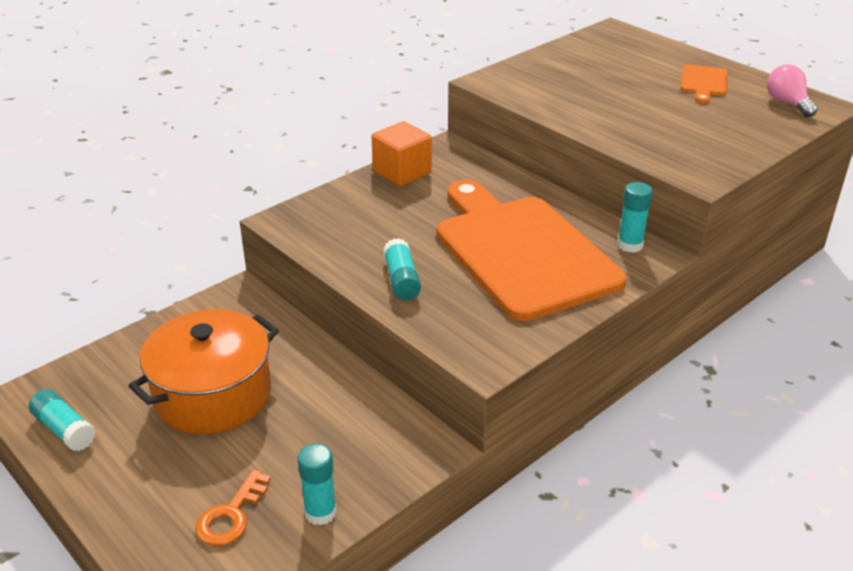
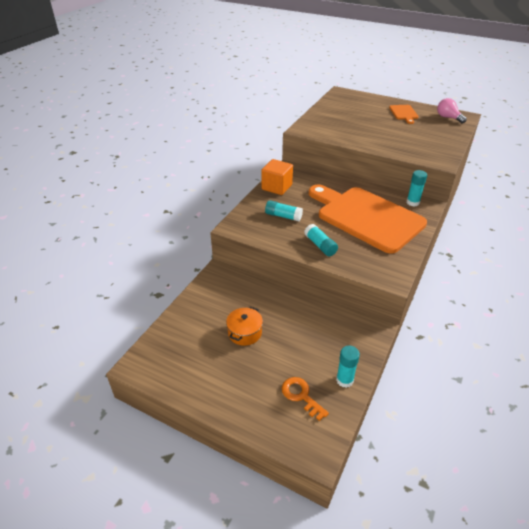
camera: 20 degrees left, 5 degrees up
turquoise glue stick [29,389,96,451] -> turquoise glue stick moved to [265,200,303,222]
orange pot [129,309,279,435] -> orange pot [226,307,263,346], size x0.52
orange key [195,469,271,546] -> orange key turned 135 degrees clockwise [282,377,329,421]

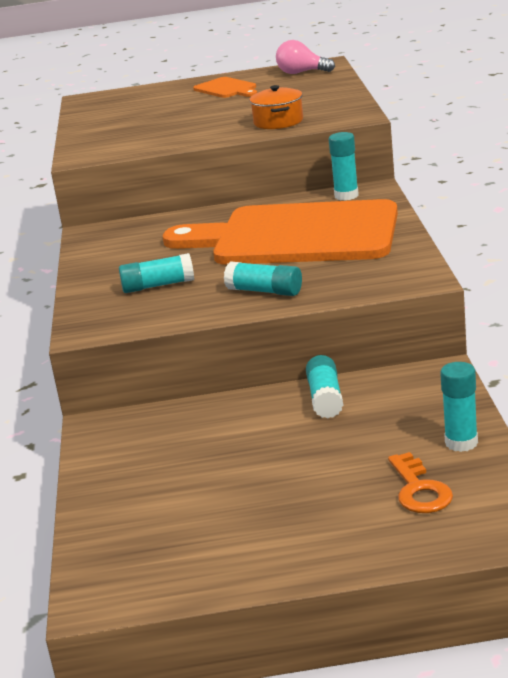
camera: 30 degrees left, 15 degrees down
orange pot [226,307,263,346] -> orange pot moved to [249,85,303,129]
orange cube [261,159,293,195] -> none
orange key [282,377,329,421] -> orange key turned 120 degrees counterclockwise [388,452,453,513]
none -> turquoise glue stick [306,355,343,419]

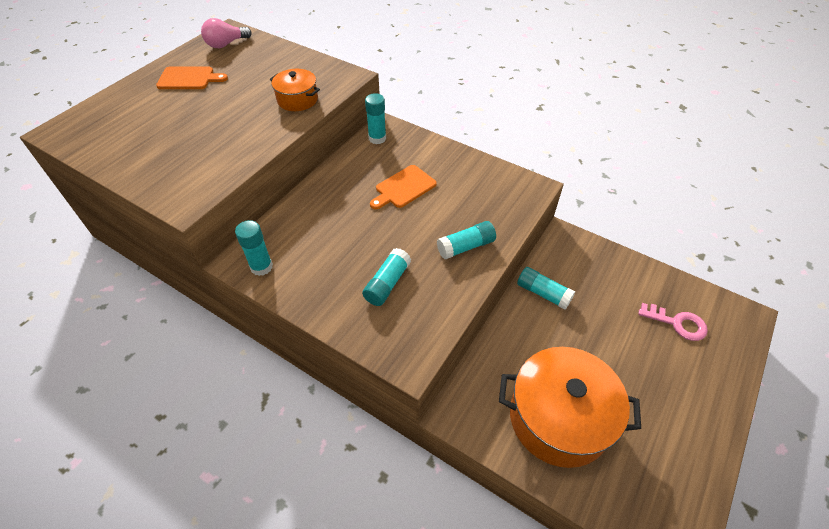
camera: 55 degrees left, 25 degrees up
orange cutting board [163,199,398,265] -> orange cutting board [370,165,437,209], size x0.40
orange key [388,452,453,513] -> pink key [638,303,708,341]
turquoise glue stick [440,362,478,452] -> turquoise glue stick moved to [235,220,273,276]
none -> orange pot [499,347,641,468]

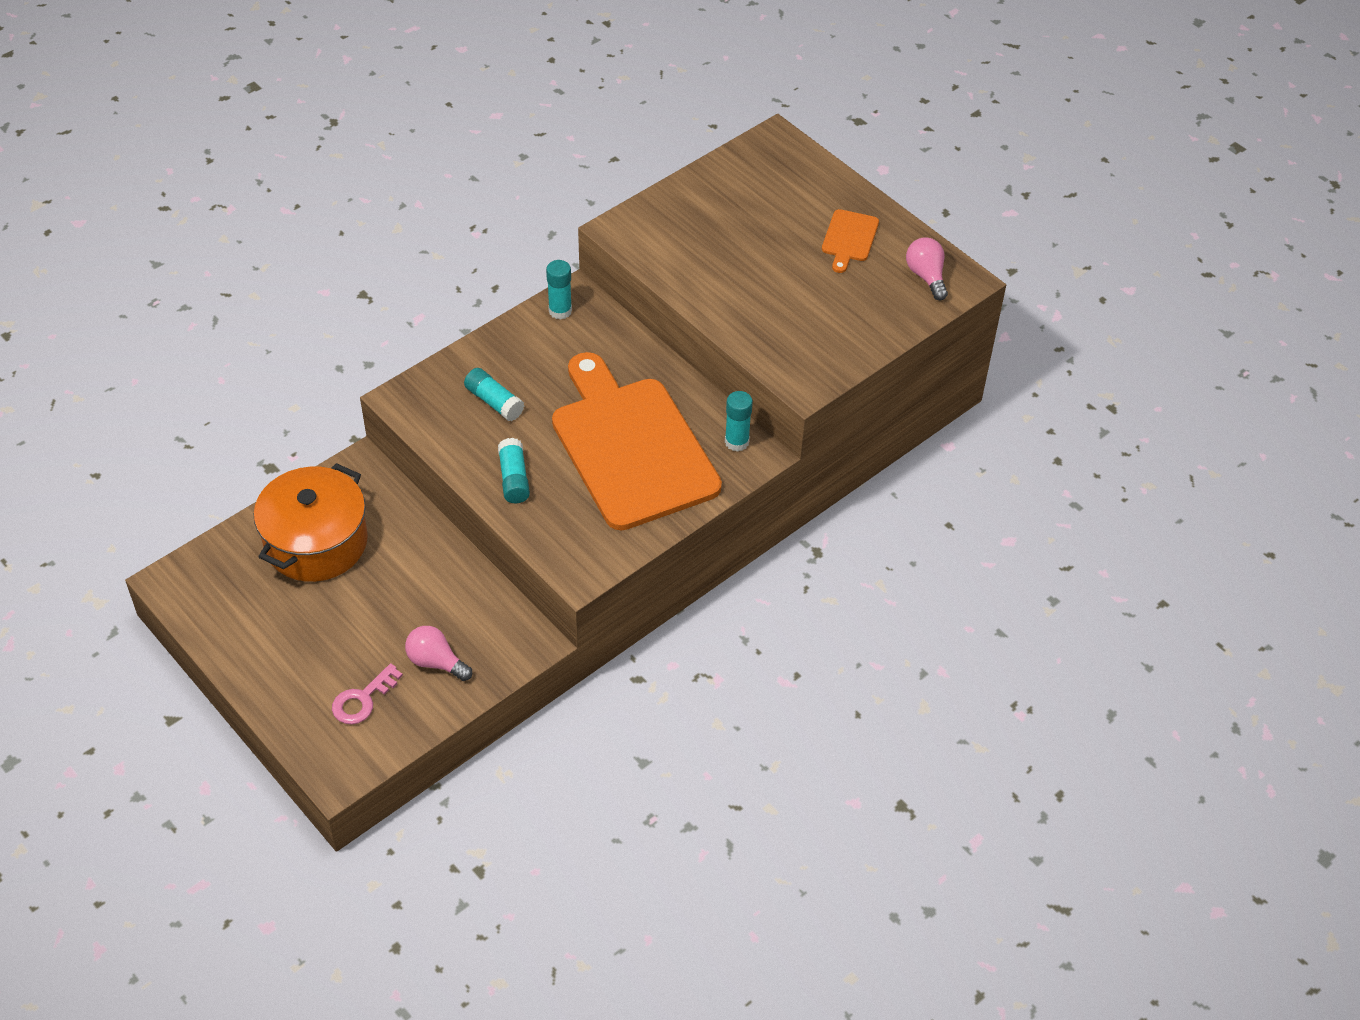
camera: 105 degrees right, 0 degrees up
orange pot [270,69,320,111] -> none
orange cutting board [370,165,437,209] -> orange cutting board [552,352,722,530], size x2.48
turquoise glue stick [517,267,575,310] -> none
none -> pink light bulb [405,626,472,681]

